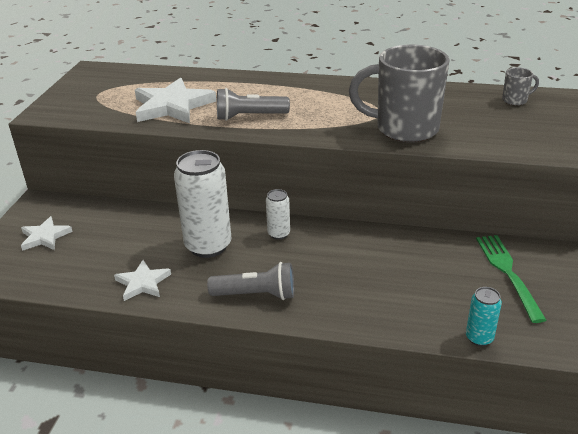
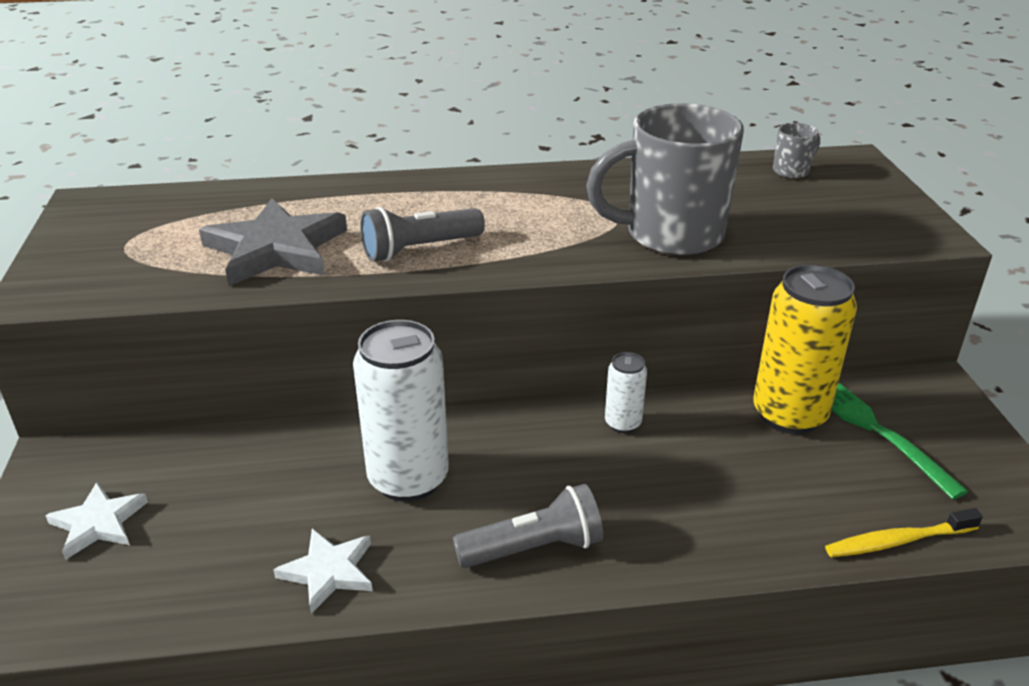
camera: 20 degrees left, 0 degrees up
white star [135,77,216,123] -> grey star [199,198,347,286]
white can [266,189,290,240] -> white can moved to [605,352,647,433]
turquoise can [466,287,502,346] -> yellow toothbrush [825,508,983,557]
none -> yellow can [753,265,857,434]

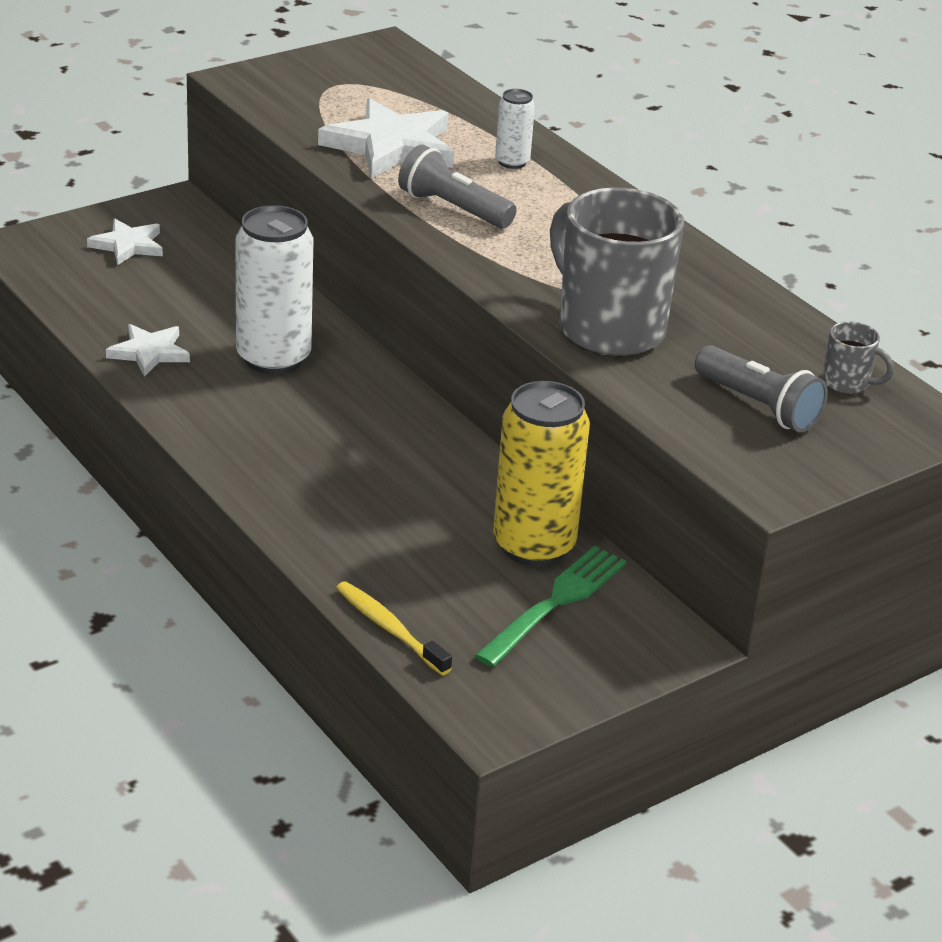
camera: 60 degrees right, 0 degrees up
grey star [199,198,347,286] -> white star [318,98,454,179]
grey flashlight [453,484,603,568] -> grey flashlight moved to [695,346,828,432]
white can [605,352,647,433] -> white can moved to [495,89,535,169]

